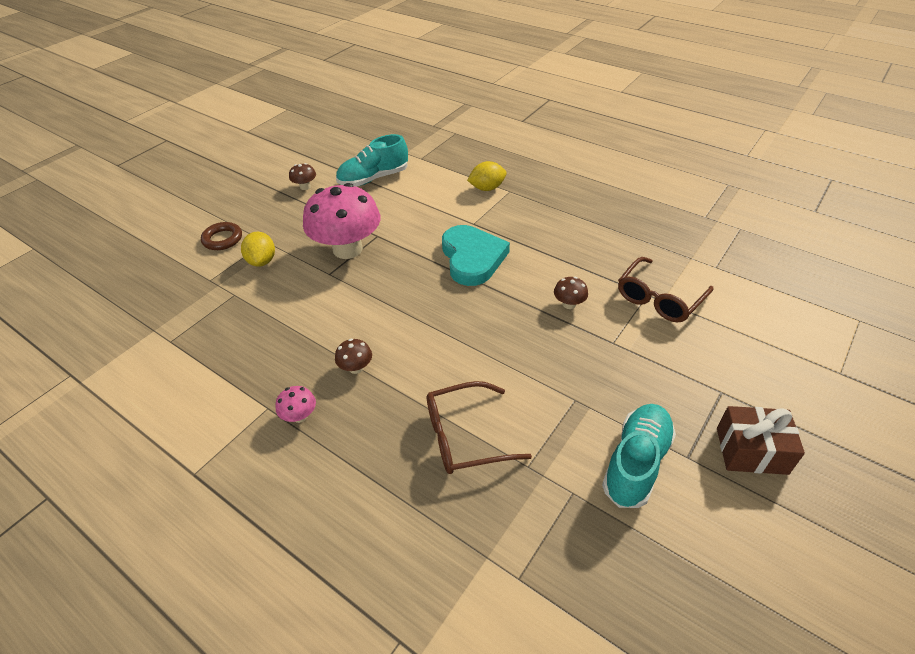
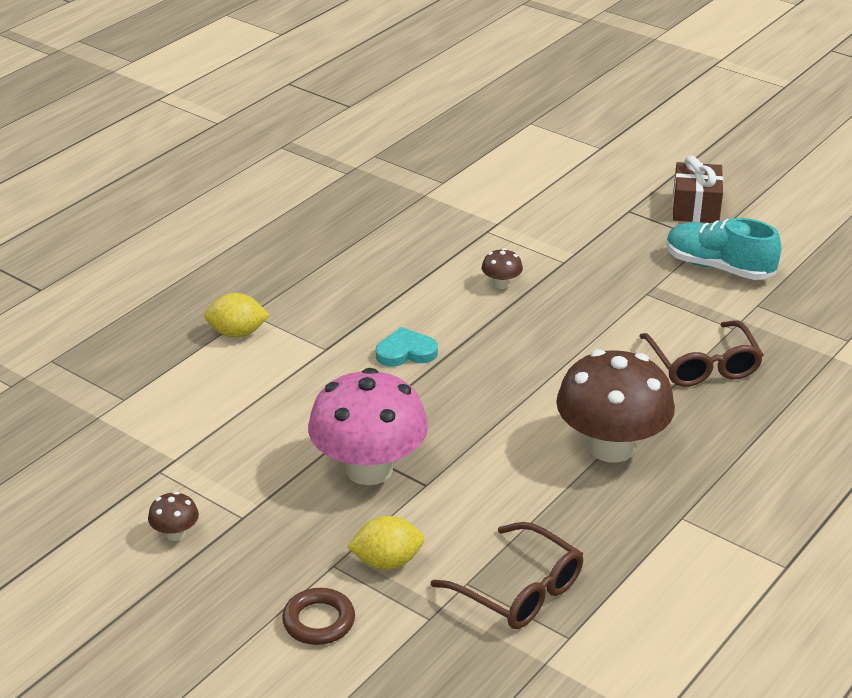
camera: 90 degrees left, 10 degrees down
pink mushroom [275,386,316,423] -> none
brown mushroom [335,339,372,374] -> brown mushroom [556,349,675,463], size x2.47
turquoise shoe [336,134,408,187] -> none
turquoise heart [442,225,510,286] -> turquoise heart [376,327,438,367], size x0.56
yellow lemon [467,161,507,191] -> yellow lemon turned 75 degrees counterclockwise [204,293,269,338]
brown glasses [618,257,713,323] -> brown glasses moved to [431,522,583,629]

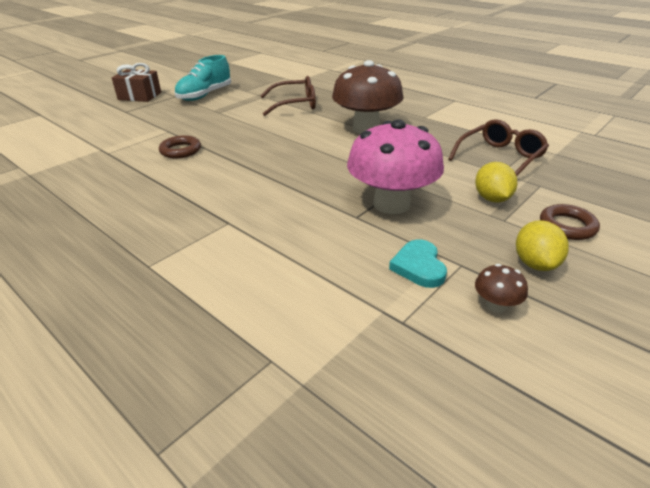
camera: 85 degrees left, 0 degrees up
yellow lemon [204,293,269,338] -> yellow lemon moved to [516,220,569,271]
turquoise heart [376,327,438,367] -> turquoise heart moved to [389,239,447,288]
brown mushroom [482,248,523,289] -> brown ring [159,135,201,158]

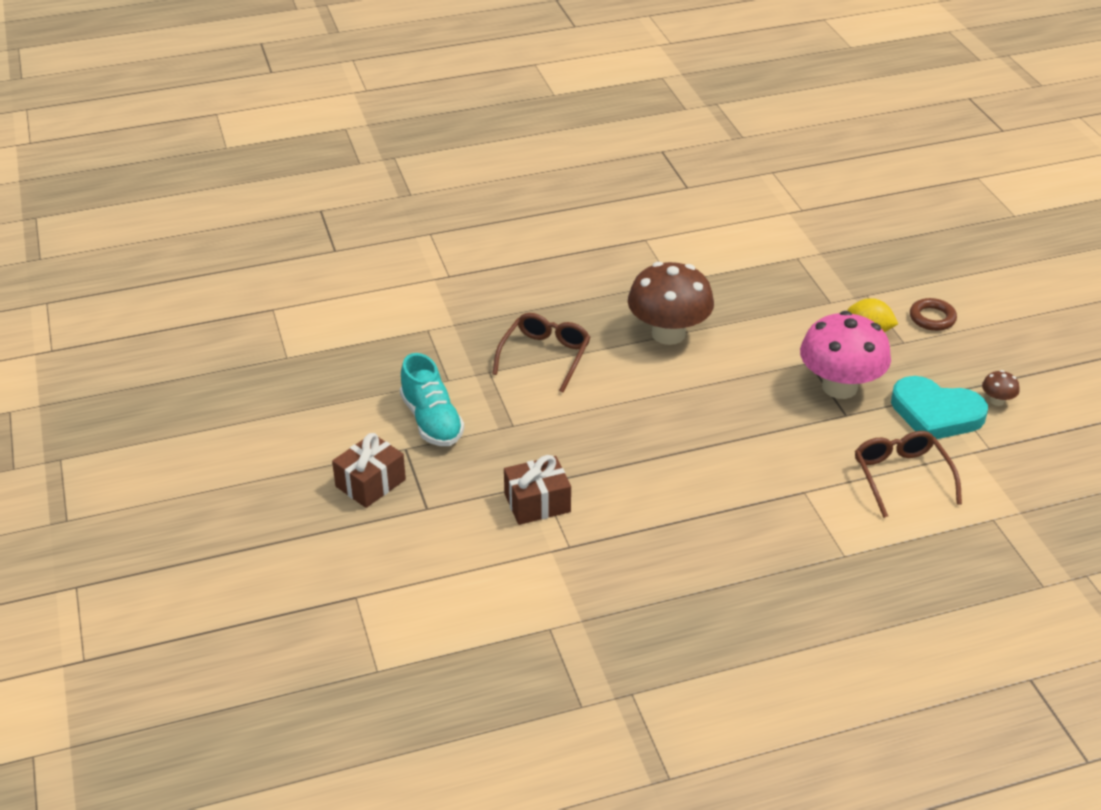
camera: 60 degrees left, 5 degrees up
brown ring [159,135,201,158] -> none
turquoise heart [389,239,447,288] -> turquoise heart [891,376,988,439], size x1.79
brown glasses [448,119,549,176] -> brown glasses moved to [855,431,962,518]
yellow lemon [516,220,569,271] -> none
none -> brown gift [504,455,571,525]

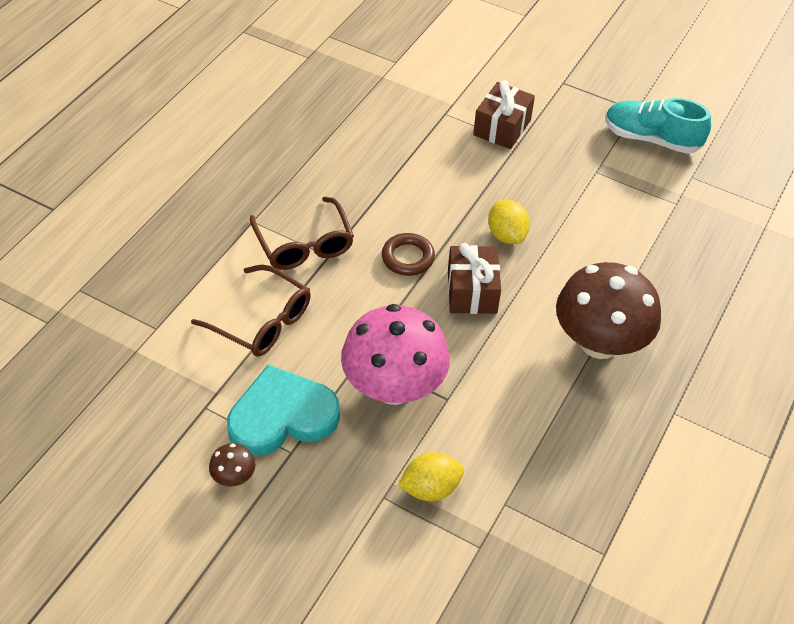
camera: 135 degrees right, 10 degrees up
brown gift [332,433,406,508] -> brown gift moved to [448,243,501,314]
brown glasses [492,313,591,393] -> brown glasses moved to [250,197,354,270]
brown ring [910,298,957,331] -> brown ring moved to [382,233,435,276]
none -> yellow lemon [488,200,530,244]

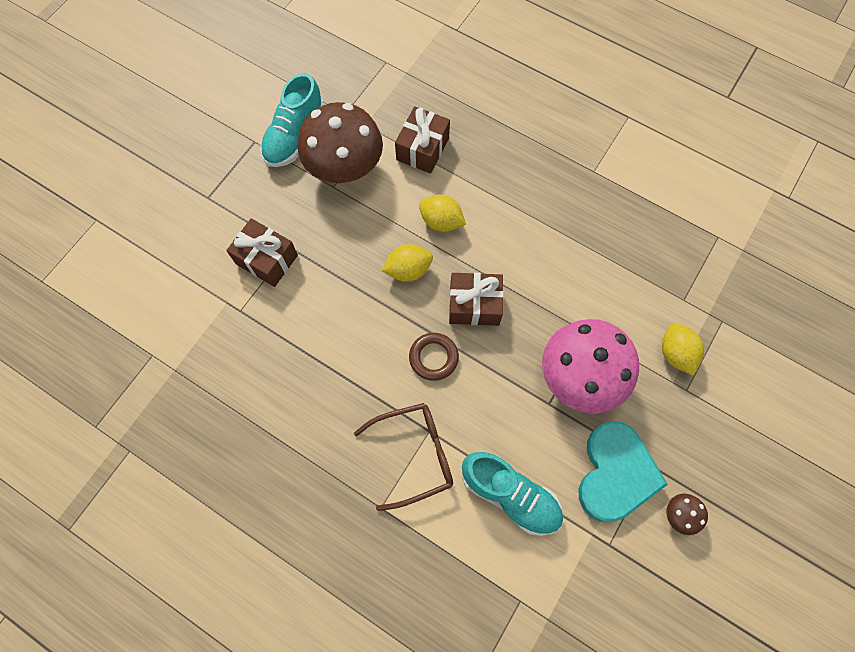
camera: 85 degrees left, 20 degrees up
brown glasses [191,265,311,357] -> turquoise shoe [462,452,563,536]
turquoise heart [227,365,340,456] -> turquoise heart turned 150 degrees counterclockwise [578,421,668,522]
brown mushroom [556,262,661,359] -> brown mushroom moved to [298,102,383,183]
none -> brown gift [395,106,450,173]
none -> yellow lemon [419,195,466,232]

